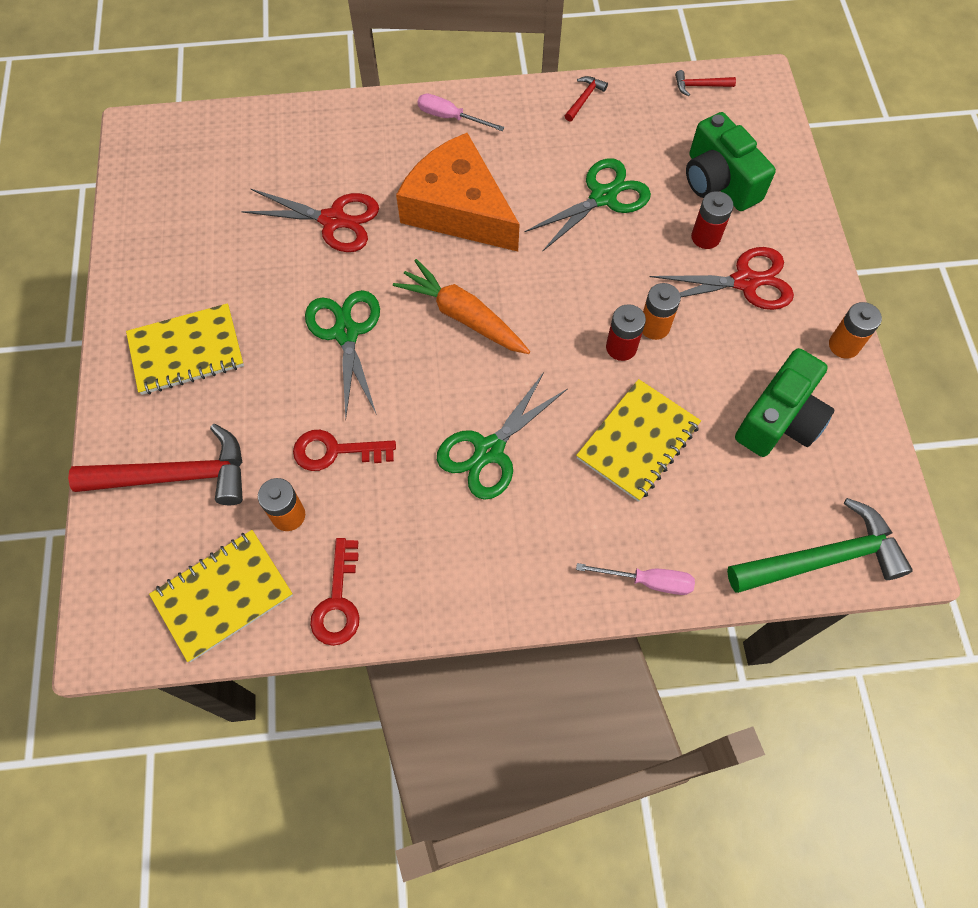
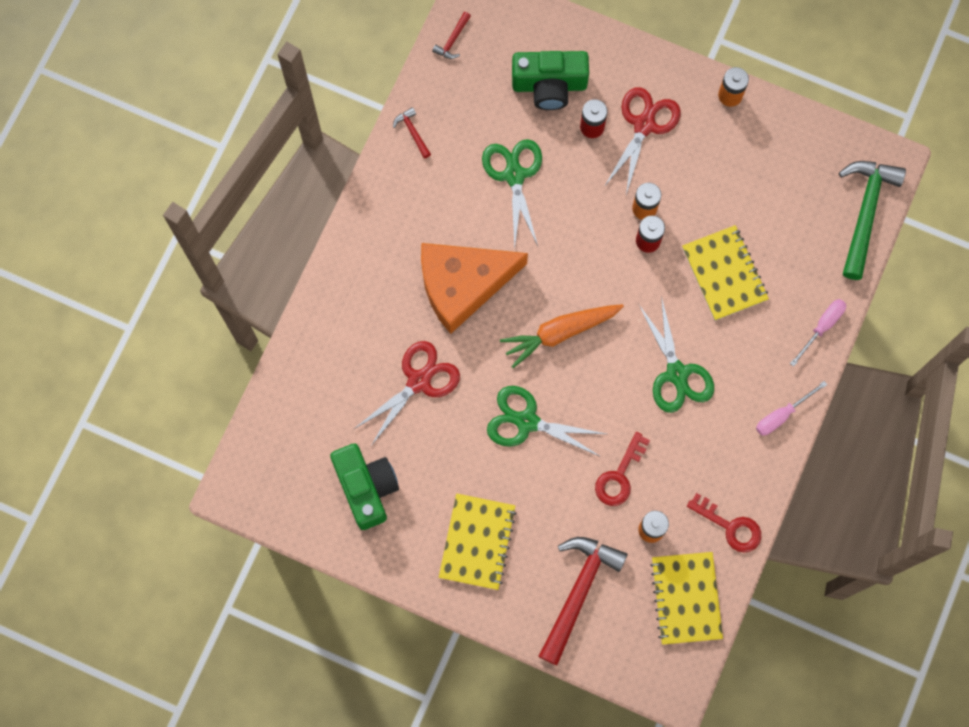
camera: 60 degrees left, 10 degrees up
pink screwdriver [417,94,505,131] -> pink screwdriver moved to [756,381,827,436]
green camera [735,348,834,457] -> green camera moved to [330,444,399,530]

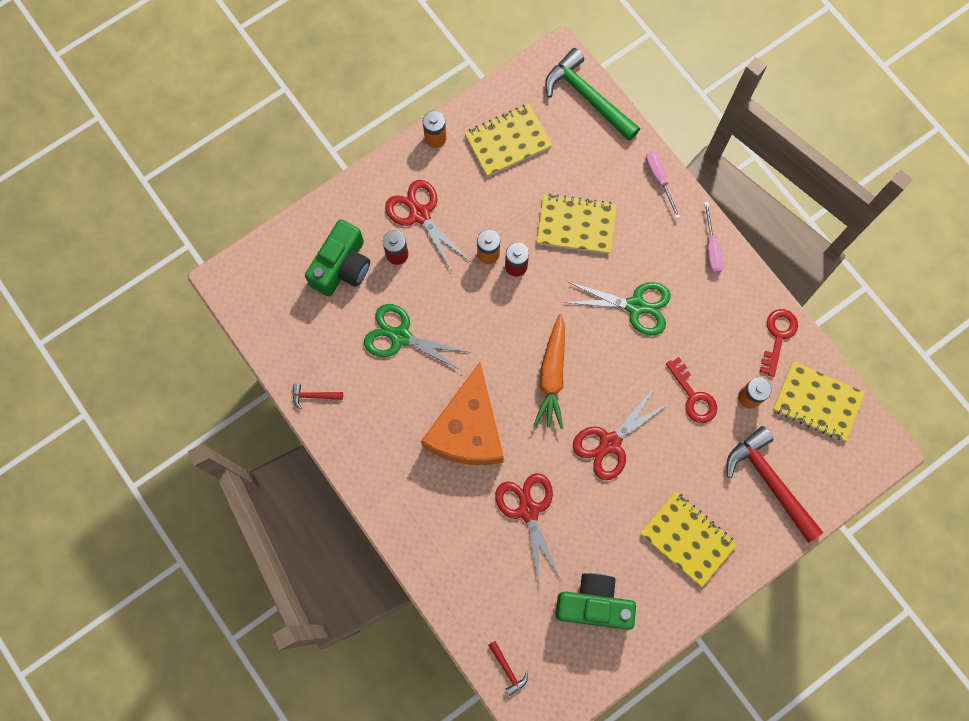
camera: 60 degrees left, 0 degrees up
red hammer [432,12,471,59] -> red hammer moved to [488,641,528,696]
green scissors [487,386,606,457] -> red scissors [573,387,671,480]
red key [687,493,761,553] -> red key turned 45 degrees counterclockwise [760,309,798,377]
none -> yellow notebook [465,104,552,177]

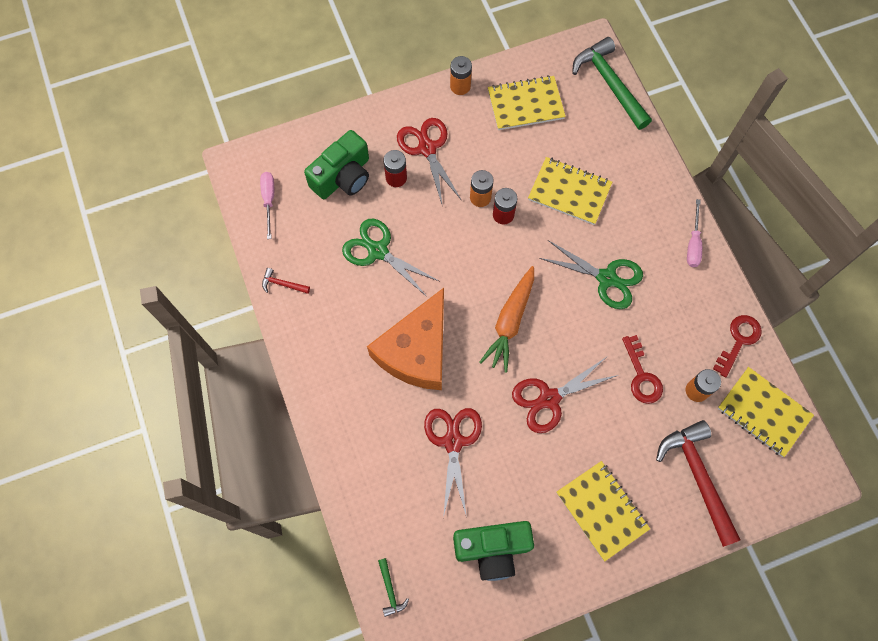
camera: 15 degrees right, 5 degrees down
red hammer [488,641,528,696] -> green hammer [378,558,409,617]
green camera [556,573,636,630] -> green camera turned 150 degrees clockwise [453,521,534,581]
pink screwdriver [646,151,680,219] -> pink screwdriver moved to [260,172,274,239]

